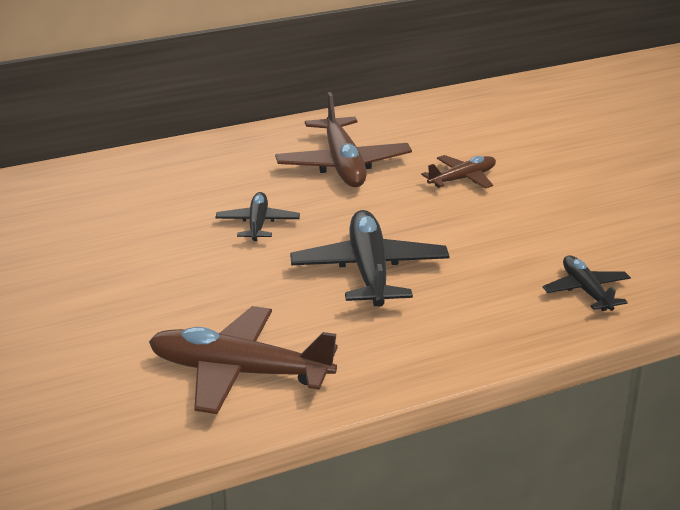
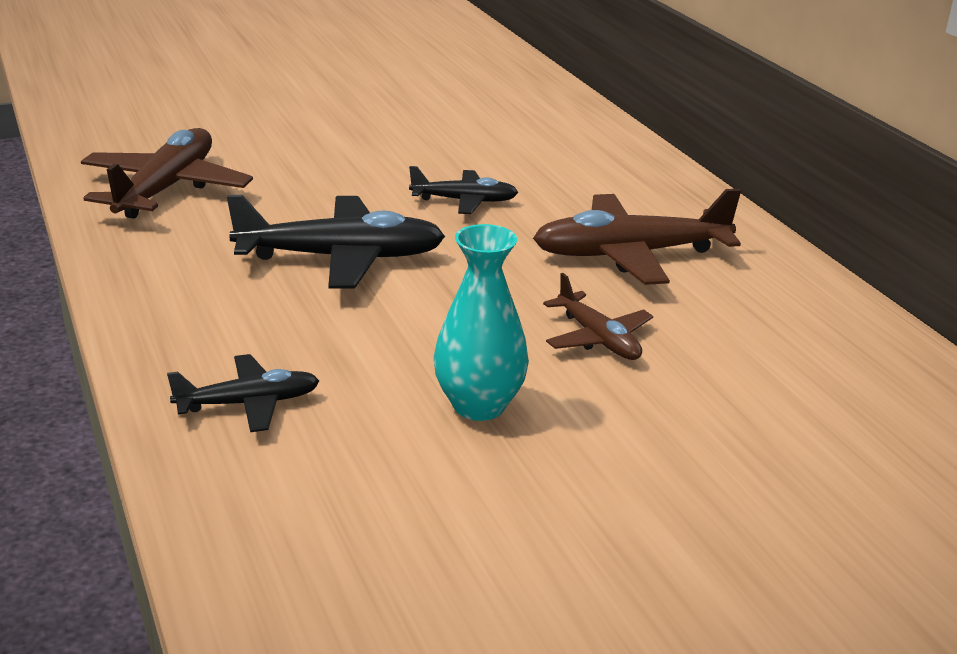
camera: 90 degrees right, 0 degrees up
none -> turquoise vase [434,224,529,421]

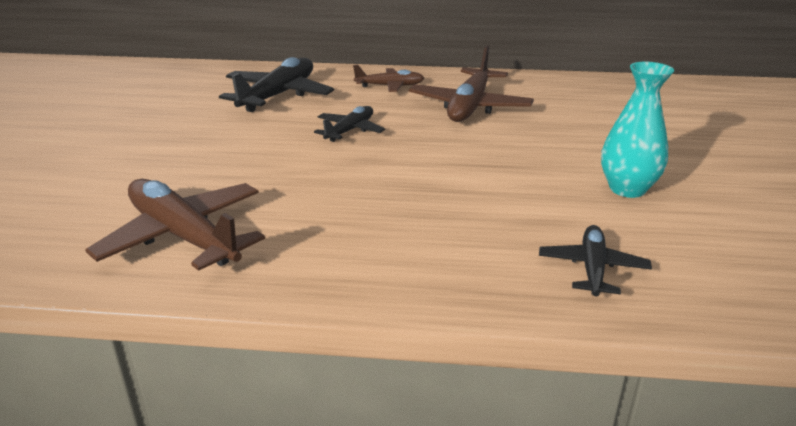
camera: 60 degrees left, 0 degrees up
black plane [227,195,445,289] -> black plane moved to [219,57,334,112]
brown plane [543,273,653,360] -> brown plane moved to [353,65,424,92]

